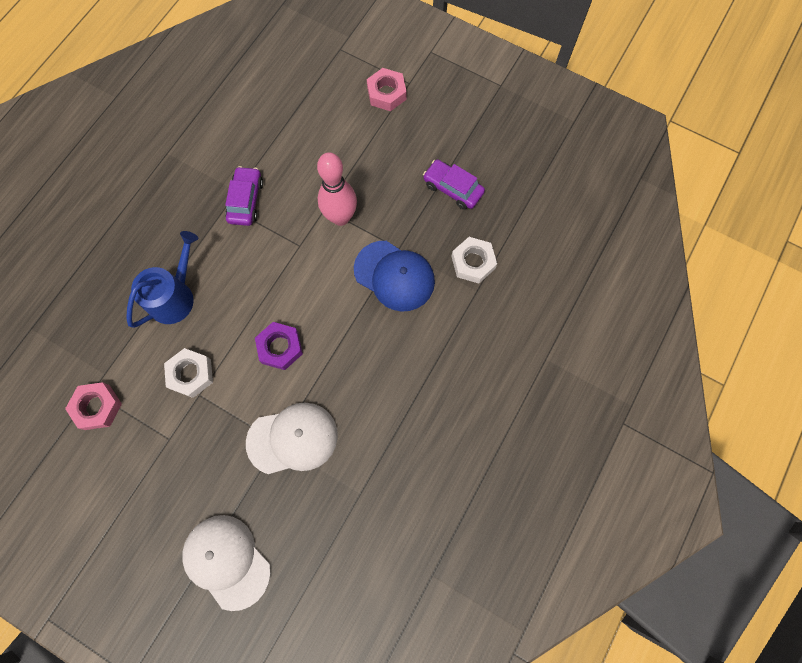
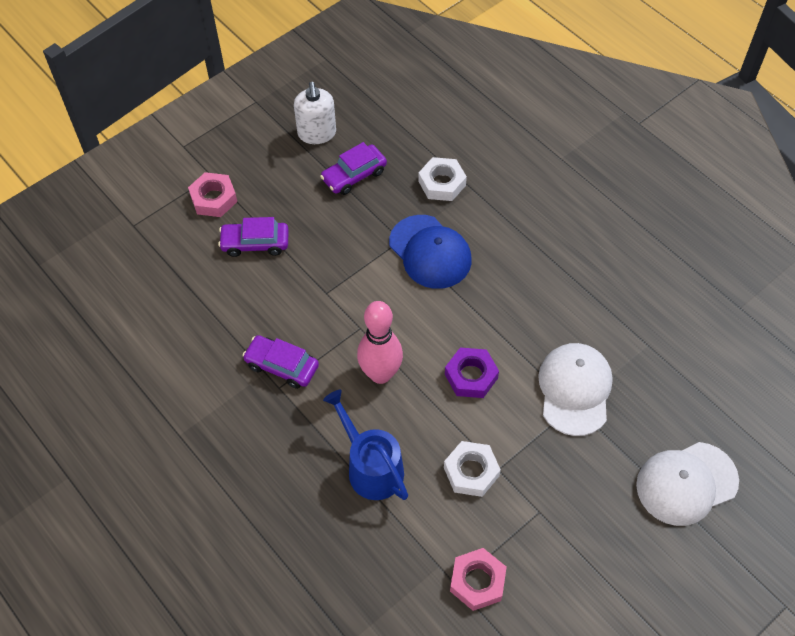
camera: 70 degrees left, 15 degrees down
pink bowling pin [317,152,357,226] -> pink bowling pin moved to [357,301,403,384]
blue cap [354,241,435,312] -> blue cap turned 90 degrees clockwise [389,215,472,289]
none -> purple car [218,217,289,257]
none -> white soap dispenser [294,82,336,144]

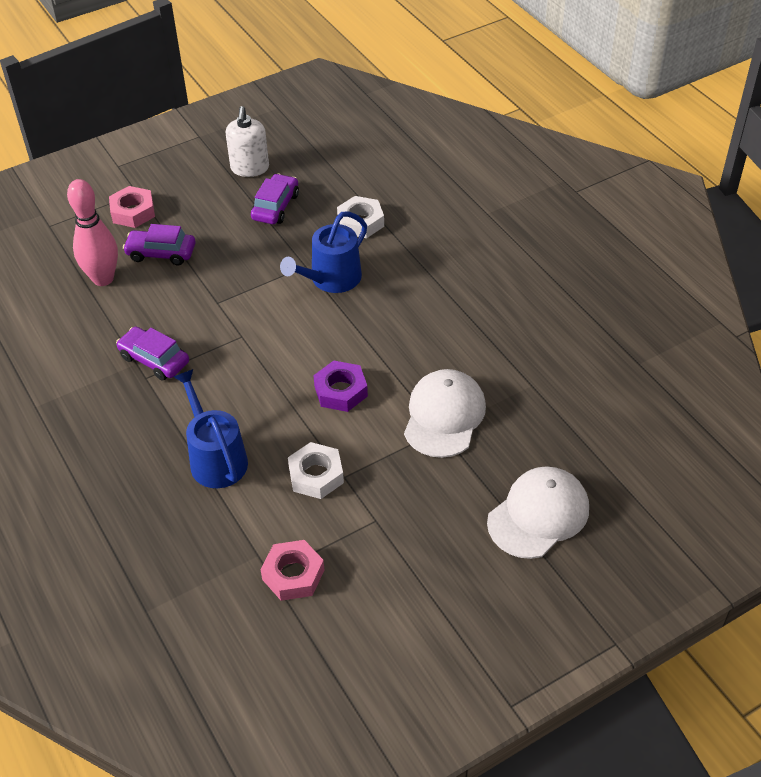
camera: 10 degrees right, 10 degrees down
purple car [320,142,387,195] -> purple car turned 135 degrees clockwise [251,174,299,224]
pink bowling pin [357,301,403,384] -> pink bowling pin moved to [67,179,118,286]
blue cap [389,215,472,289] -> blue watering can [280,211,367,293]
white cap [636,442,739,526] -> white cap turned 150 degrees clockwise [487,466,589,559]

